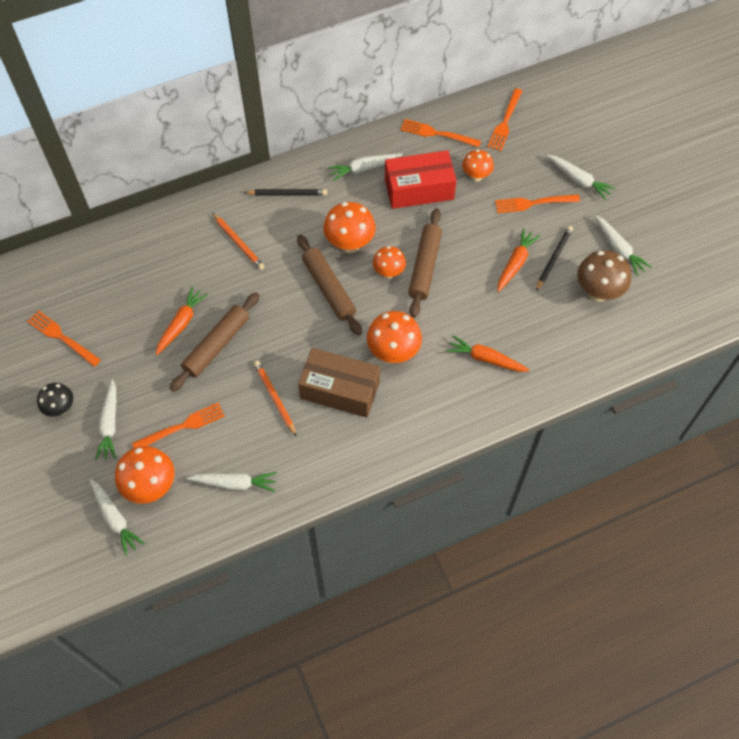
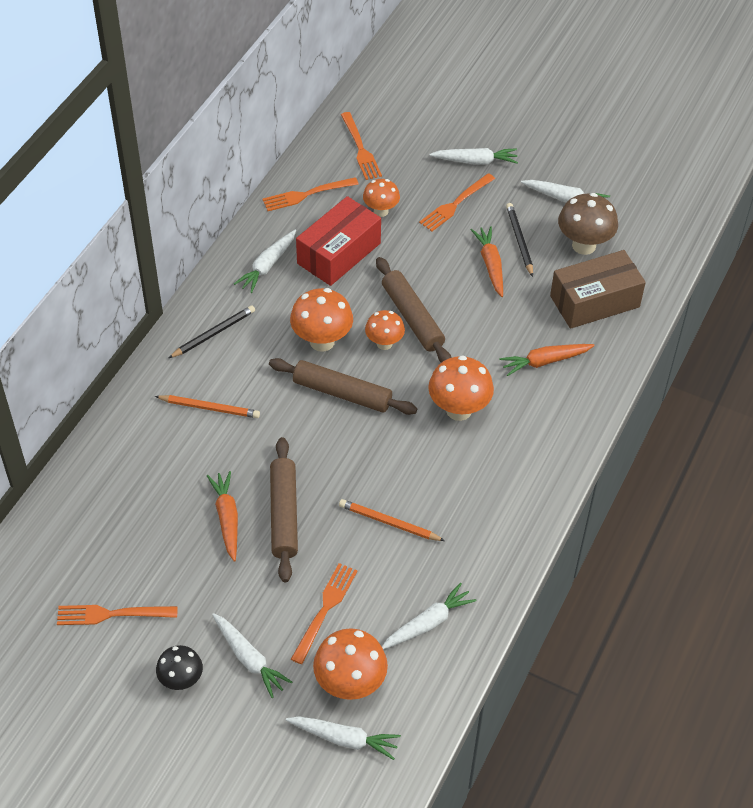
camera: 40 degrees left, 10 degrees down
brown box [298,348,380,418] -> brown box moved to [550,250,646,329]

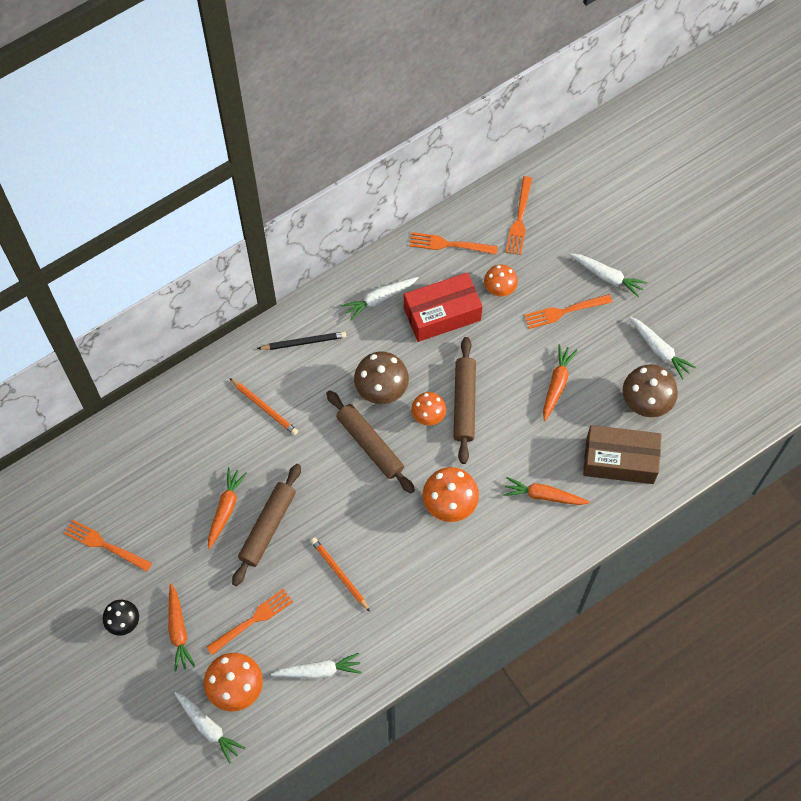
camera: 30 degrees right, 15 degrees up
white carrot [212,613,292,698] -> orange carrot [168,584,196,671]
orange mushroom [290,288,353,352] -> brown mushroom [354,352,409,404]
black pencil [506,203,533,277] -> none

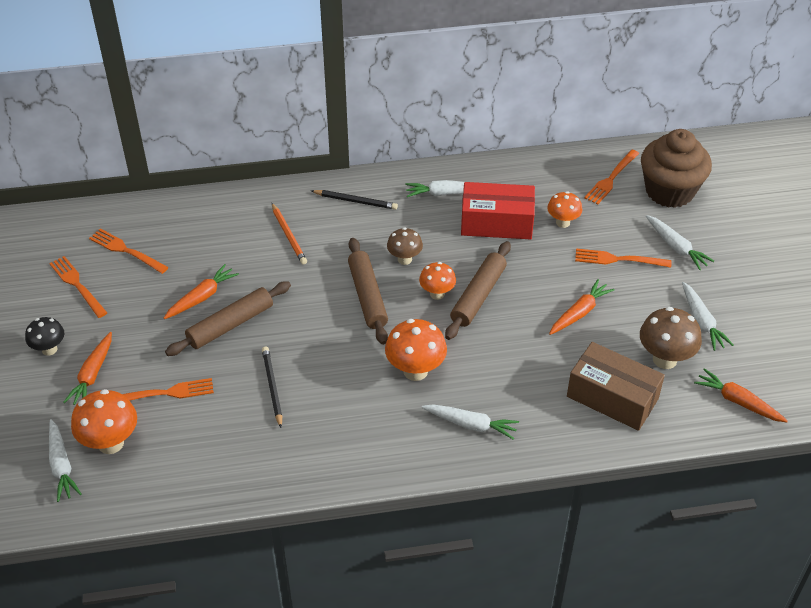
camera: 25 degrees right, 20 degrees down
white carrot [271,653,362,678] -> white carrot moved to [422,404,519,440]
orange pencil [311,538,370,612] -> black pencil [262,346,282,428]
brown mushroom [354,352,409,404] -> brown mushroom [387,227,423,265], size x0.63
orange fork [409,232,498,255] -> orange fork moved to [89,229,168,274]
orange carrot [503,477,590,505] -> orange carrot moved to [694,368,788,422]
none -> brown cupcake [641,129,712,208]

